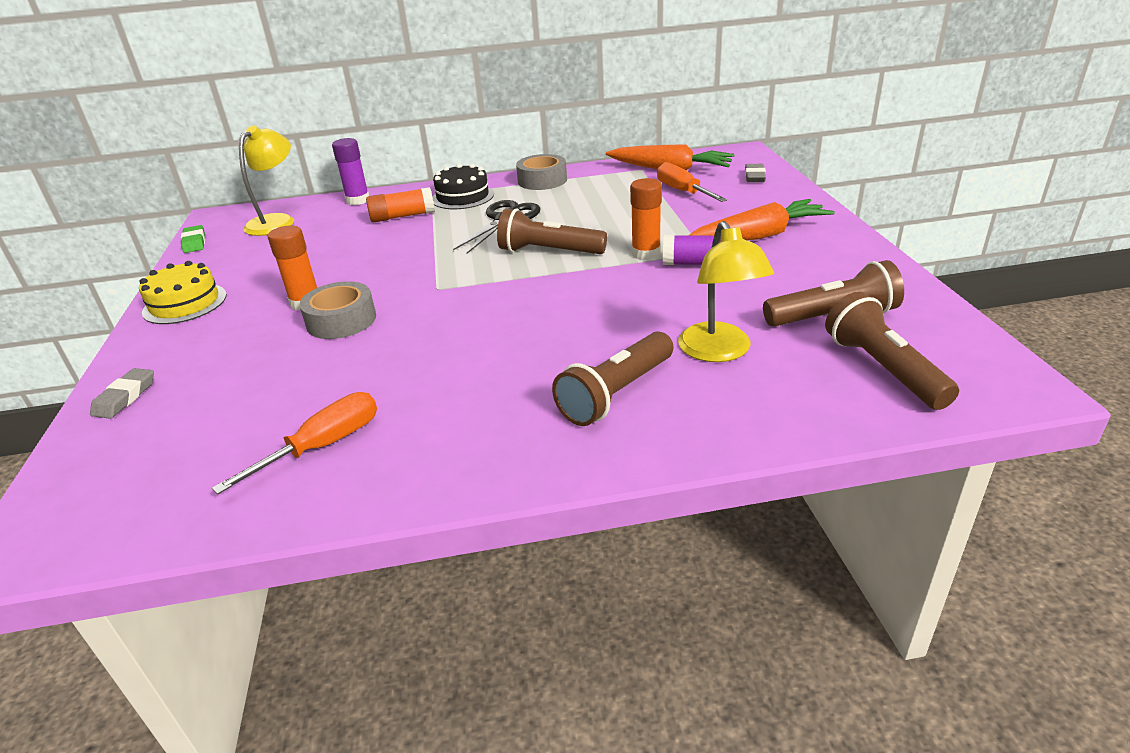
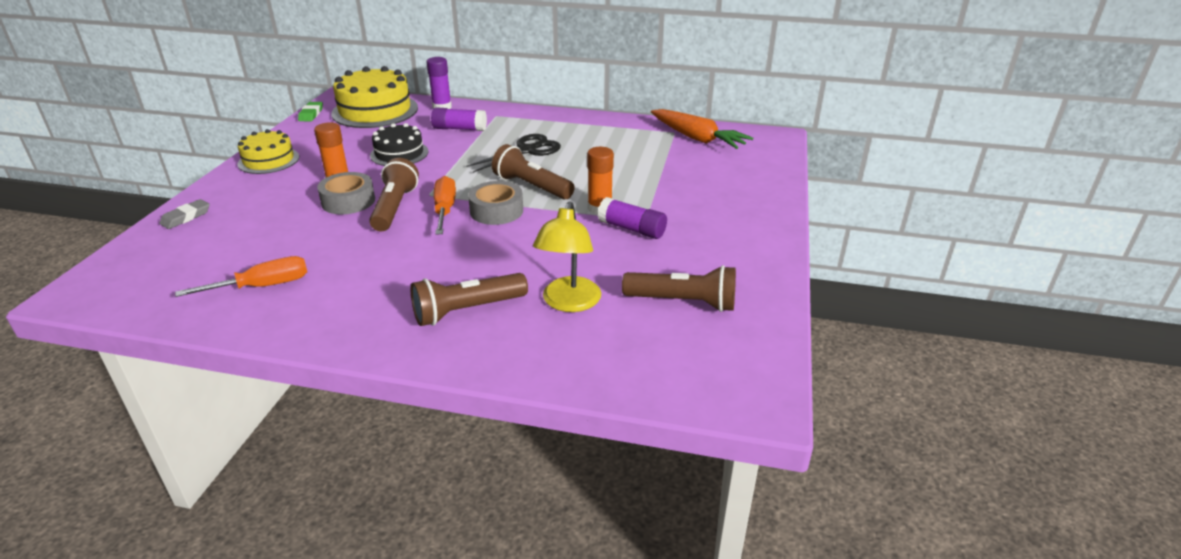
camera: 20 degrees right, 0 degrees up
yellow lamp [239,126,294,236] -> yellow cake [331,66,418,128]
orange glue stick [366,187,435,222] -> purple glue stick [431,107,487,131]
black cake [433,164,494,209] -> black cake moved to [370,123,428,166]
grey tape [516,154,567,190] -> grey tape moved to [468,181,523,225]
orange screwdriver [657,162,727,202] -> orange screwdriver moved to [434,176,456,235]
orange carrot [688,199,835,240] -> none
grey eraser [745,164,766,182] -> none
brown flashlight [825,292,959,410] -> brown flashlight moved to [369,158,419,231]

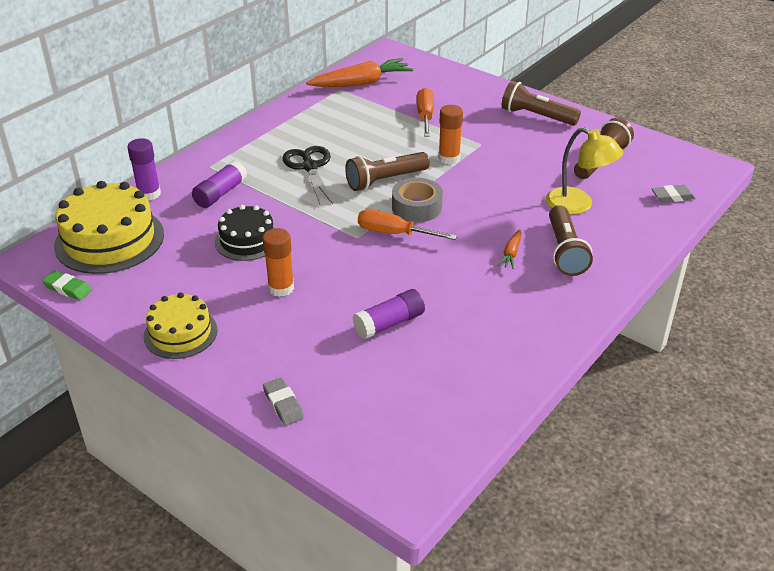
camera: 65 degrees left, 5 degrees up
orange screwdriver [175,256,307,297] -> orange screwdriver moved to [417,88,434,137]
grey tape [317,172,375,214] -> none
brown flashlight [369,158,419,231] -> brown flashlight moved to [501,81,581,126]
purple glue stick [598,197,667,239] -> purple glue stick moved to [353,289,425,339]
none -> orange carrot [497,229,522,269]
none -> grey eraser [651,185,696,203]

